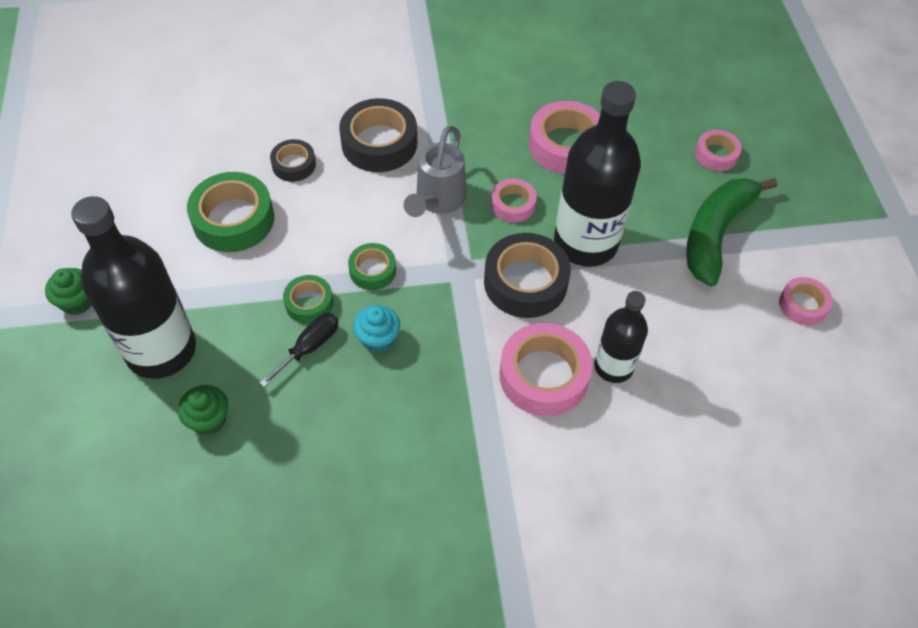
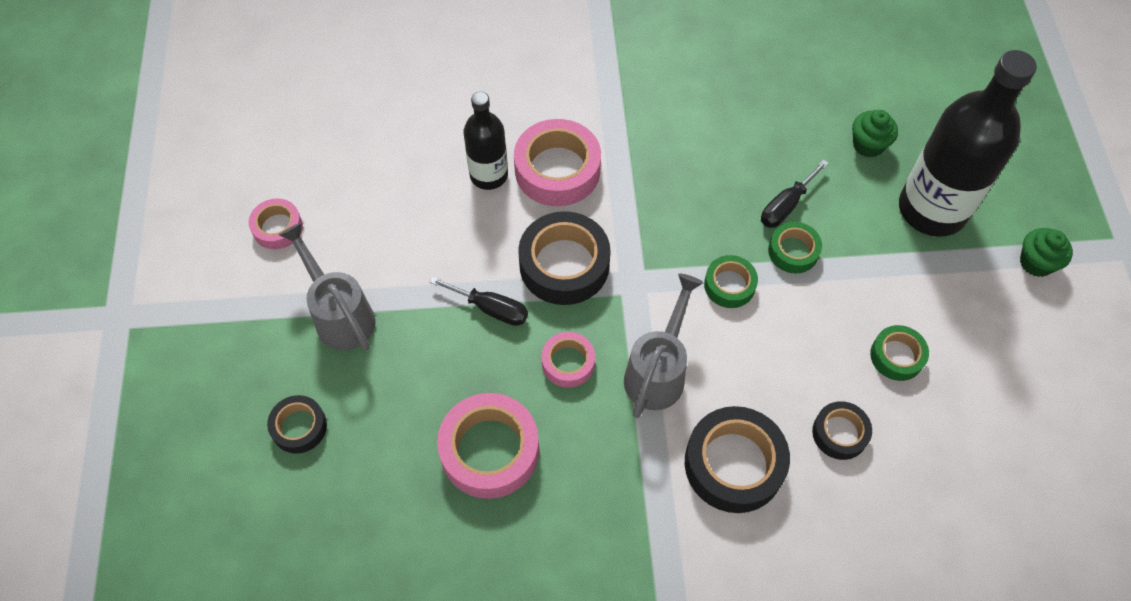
camera: 175 degrees left, 5 degrees up
green tape [187,172,274,252] -> green tape [870,325,929,381], size x0.56
turquoise cupcake [353,305,400,353] -> none
black bottle [554,81,641,267] -> black screwdriver [430,276,528,326]
green banana [686,178,777,287] -> grey watering can [279,222,376,351]
pink tape [695,130,742,171] -> black tape [267,395,327,454]

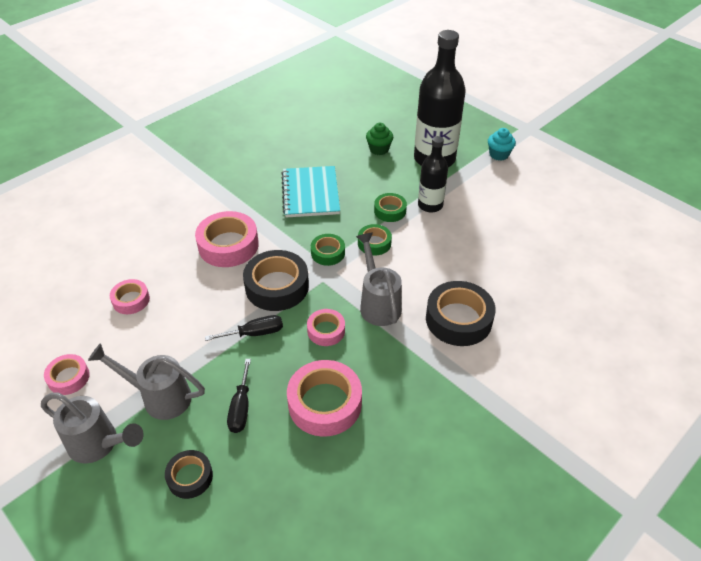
camera: 40 degrees left, 15 degrees down
black bottle [463,92,508,190] -> black bottle moved to [418,136,448,213]
black screwdriver [761,159,829,228] -> black screwdriver moved to [227,359,251,433]
black tape [812,401,872,460] -> none
green tape [870,325,929,381] -> green tape moved to [311,234,345,266]
green cupcake [1020,228,1073,277] -> turquoise cupcake [488,128,516,161]
none -> grey watering can [41,392,144,464]
none -> pink tape [110,279,150,314]
none -> turquoise notebook [281,166,340,217]

